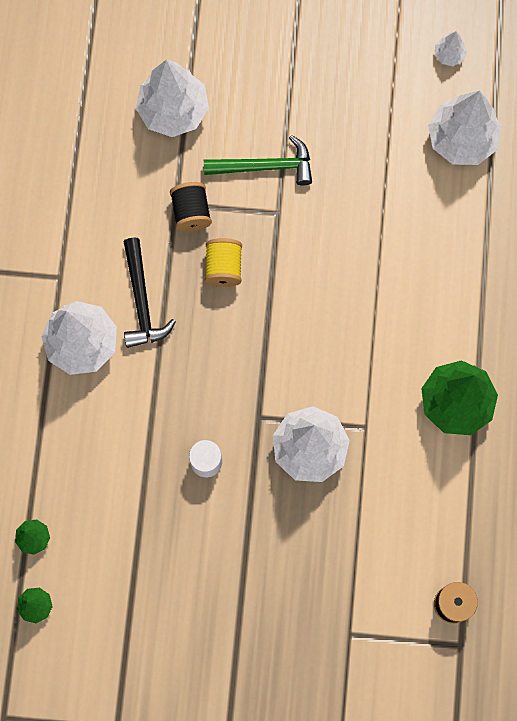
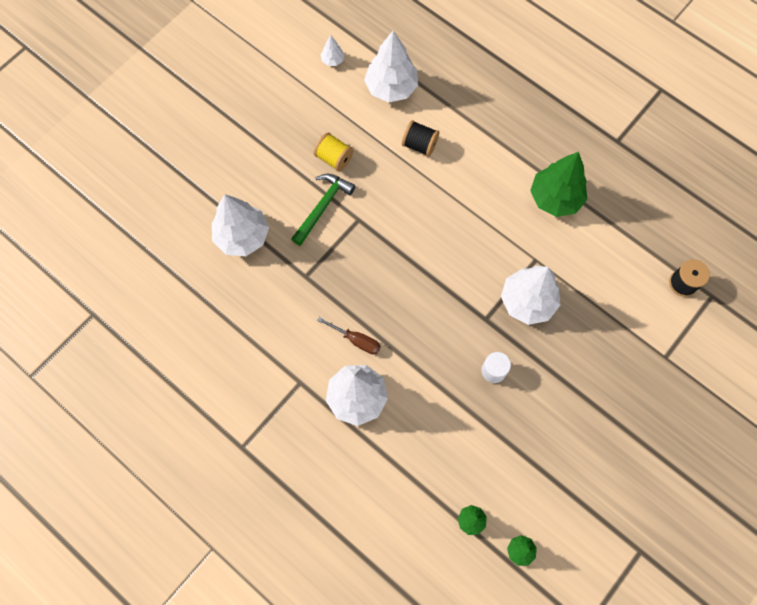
camera: 55 degrees left, 5 degrees down
black hammer [124,238,176,348] -> brown screwdriver [317,317,381,355]
black spool [170,182,212,232] -> black spool moved to [402,120,439,157]
yellow spool [205,238,242,287] -> yellow spool moved to [314,133,353,171]

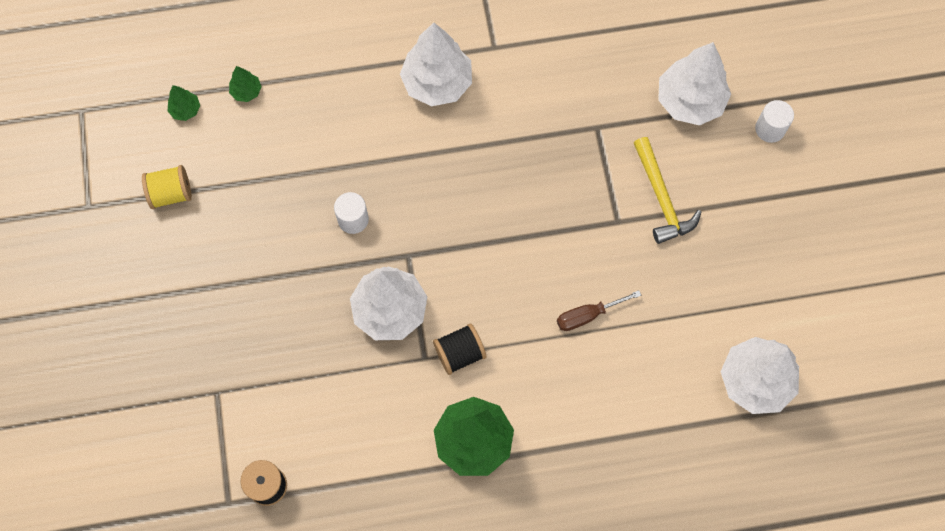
camera: 130 degrees right, 0 degrees up
green hammer [291,174,355,246] -> yellow hammer [634,137,701,244]
yellow spool [314,133,353,171] -> yellow spool moved to [142,165,192,209]
brown screwdriver [317,317,381,355] -> brown screwdriver moved to [557,290,641,331]
white tree [320,35,344,66] -> none
black spool [402,120,439,157] -> black spool moved to [433,323,486,375]
none -> white cylinder [755,100,794,143]

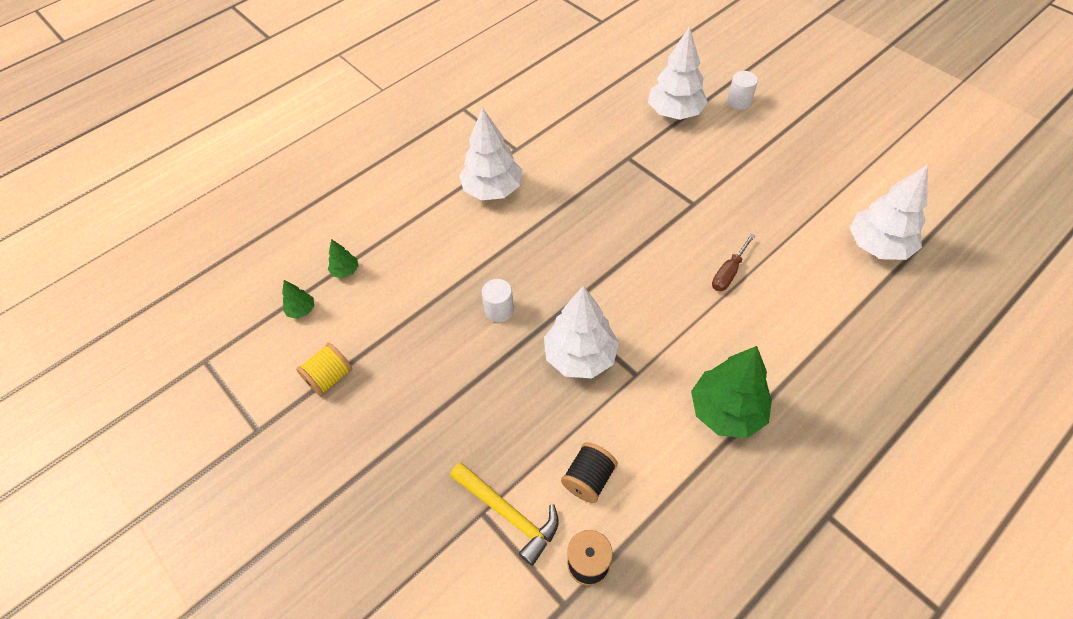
camera: 30 degrees left, 15 degrees down
black spool [433,323,486,375] -> black spool moved to [561,442,618,503]
yellow hammer [634,137,701,244] -> yellow hammer moved to [450,462,559,566]

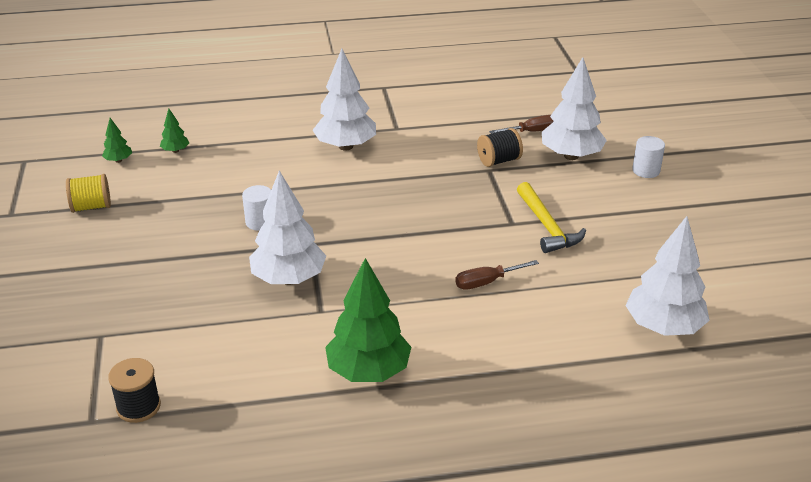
camera: 30 degrees right, 20 degrees down
yellow hammer [450,462,559,566] -> yellow hammer moved to [517,182,586,253]
black spool [561,442,618,503] -> black spool moved to [477,128,523,167]
none -> brown screwdriver [489,115,554,134]

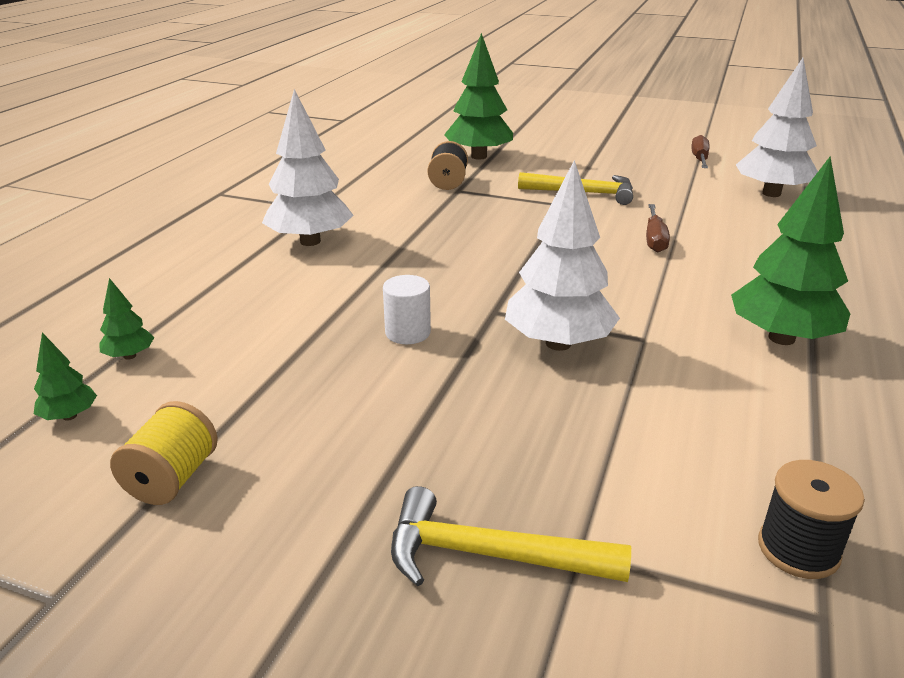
camera: 60 degrees left, 5 degrees down
brown screwdriver [489,115,554,134] -> brown screwdriver moved to [691,135,710,168]
white tree [542,57,607,160] -> green tree [444,33,513,160]
white cylinder [632,136,665,178] -> none
none -> yellow hammer [391,486,631,586]

